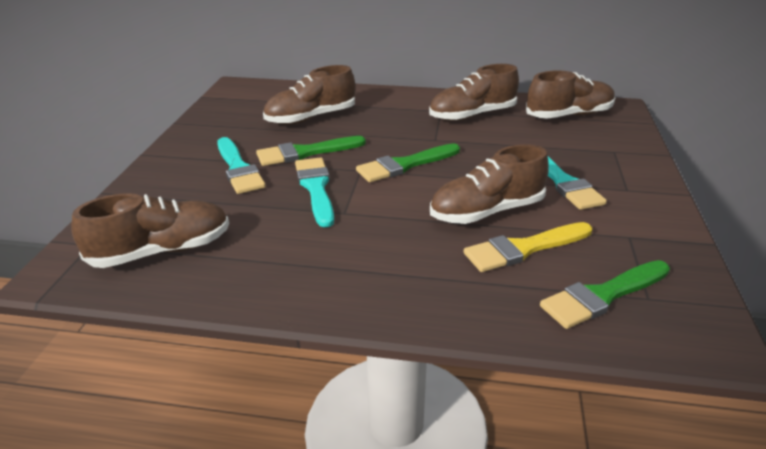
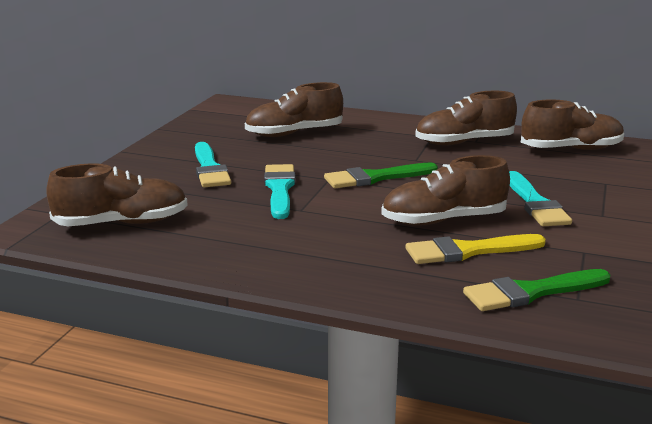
camera: 10 degrees right, 10 degrees down
green brush [256,136,366,166] -> none

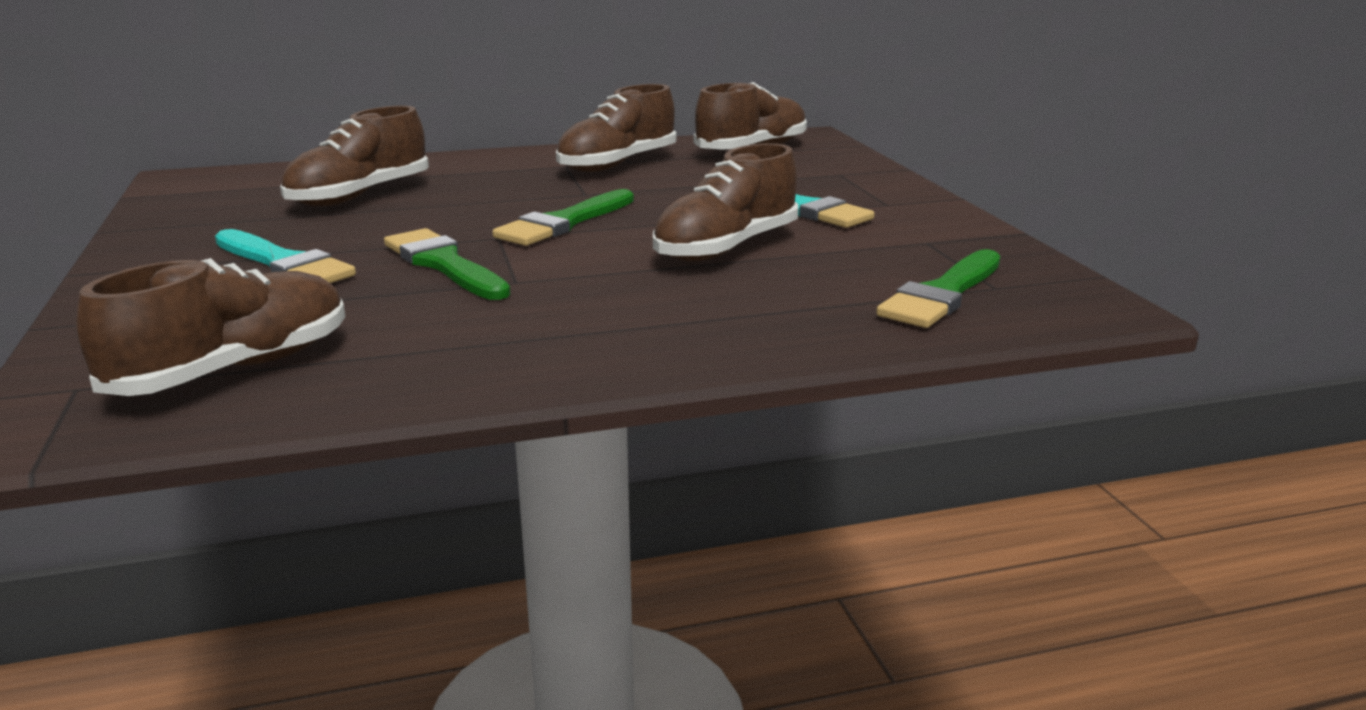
camera: 35 degrees left, 0 degrees up
turquoise brush [264,164,295,219] -> green brush [384,228,510,300]
yellow brush [406,234,546,264] -> none

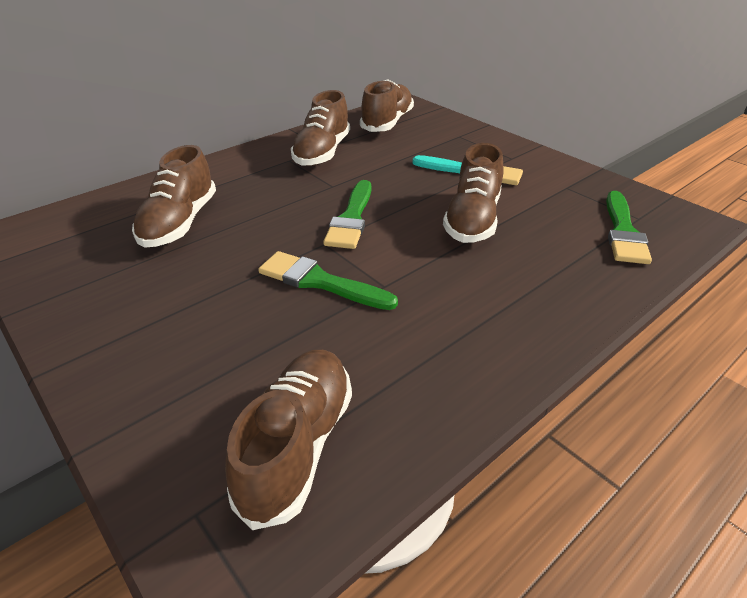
camera: 25 degrees left, 15 degrees up
turquoise brush [215,229,356,283] -> none

